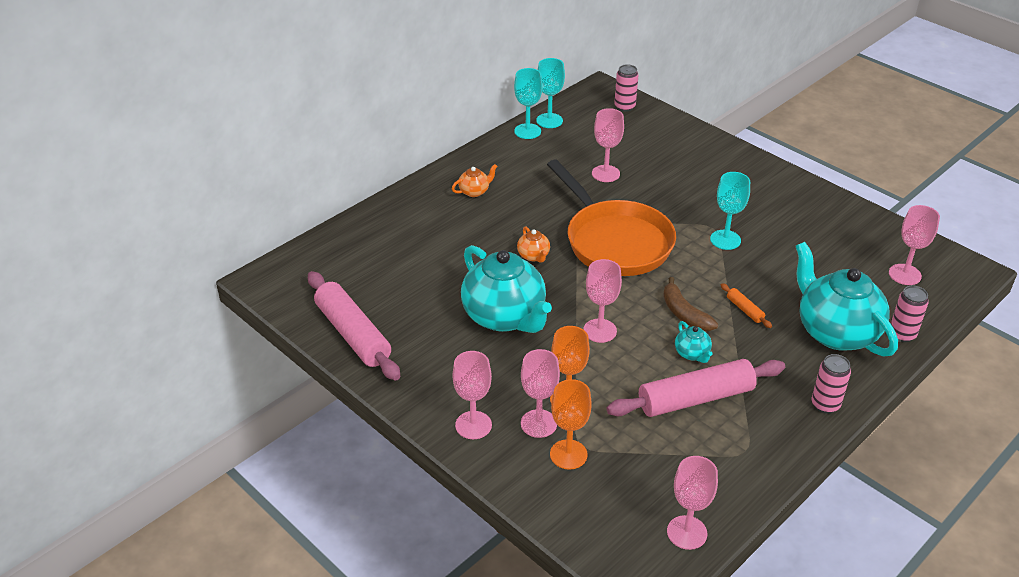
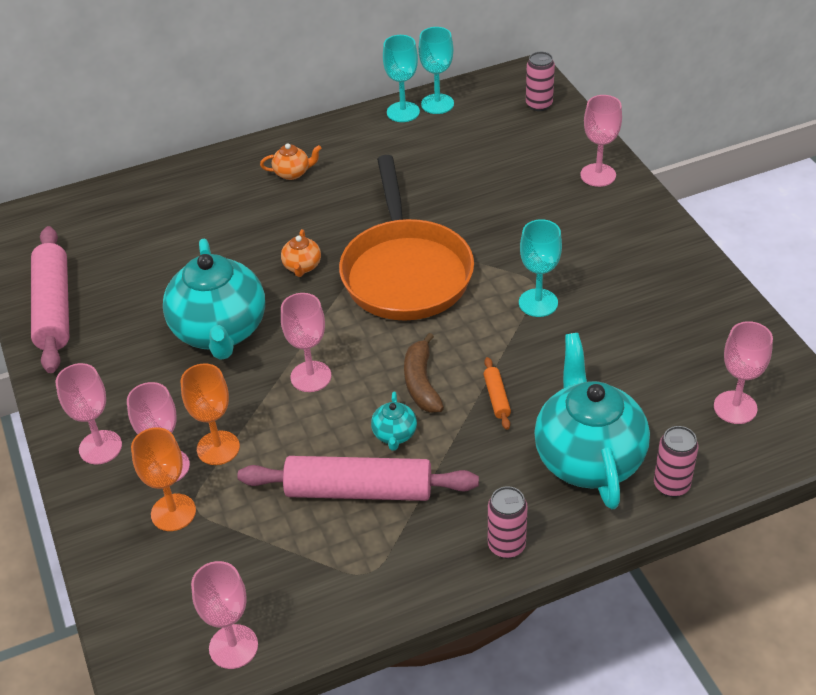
camera: 25 degrees right, 5 degrees up
pink goblet [592,108,624,182] -> pink goblet moved to [580,95,622,187]

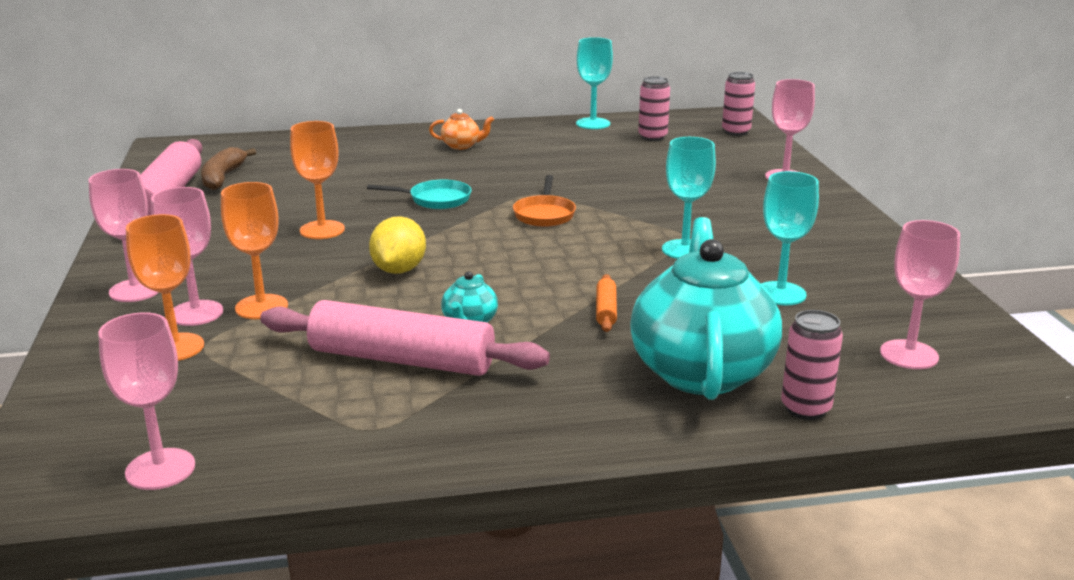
camera: 10 degrees right, 20 degrees down
turquoise teapot [163,239,265,360] -> orange goblet [290,121,345,239]
orange teapot [281,229,321,277] -> turquoise pan [367,180,471,209]
pink goblet [281,293,331,392] -> yellow lemon [369,216,426,274]
orange pan [339,155,474,321] -> orange pan [513,175,576,227], size x0.42
brown banana [404,333,444,413] -> brown banana moved to [201,147,256,190]
turquoise goblet [418,27,454,114] -> turquoise goblet moved to [761,171,819,306]
pink can [488,486,528,558] -> pink can moved to [638,76,670,141]

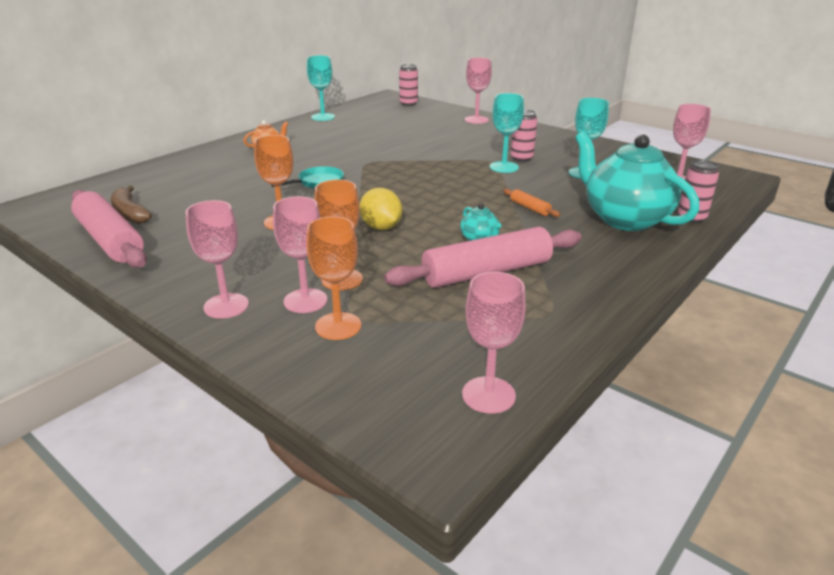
camera: 40 degrees left, 5 degrees up
orange pan [513,175,576,227] -> none
pink can [638,76,670,141] -> pink can moved to [511,109,537,162]

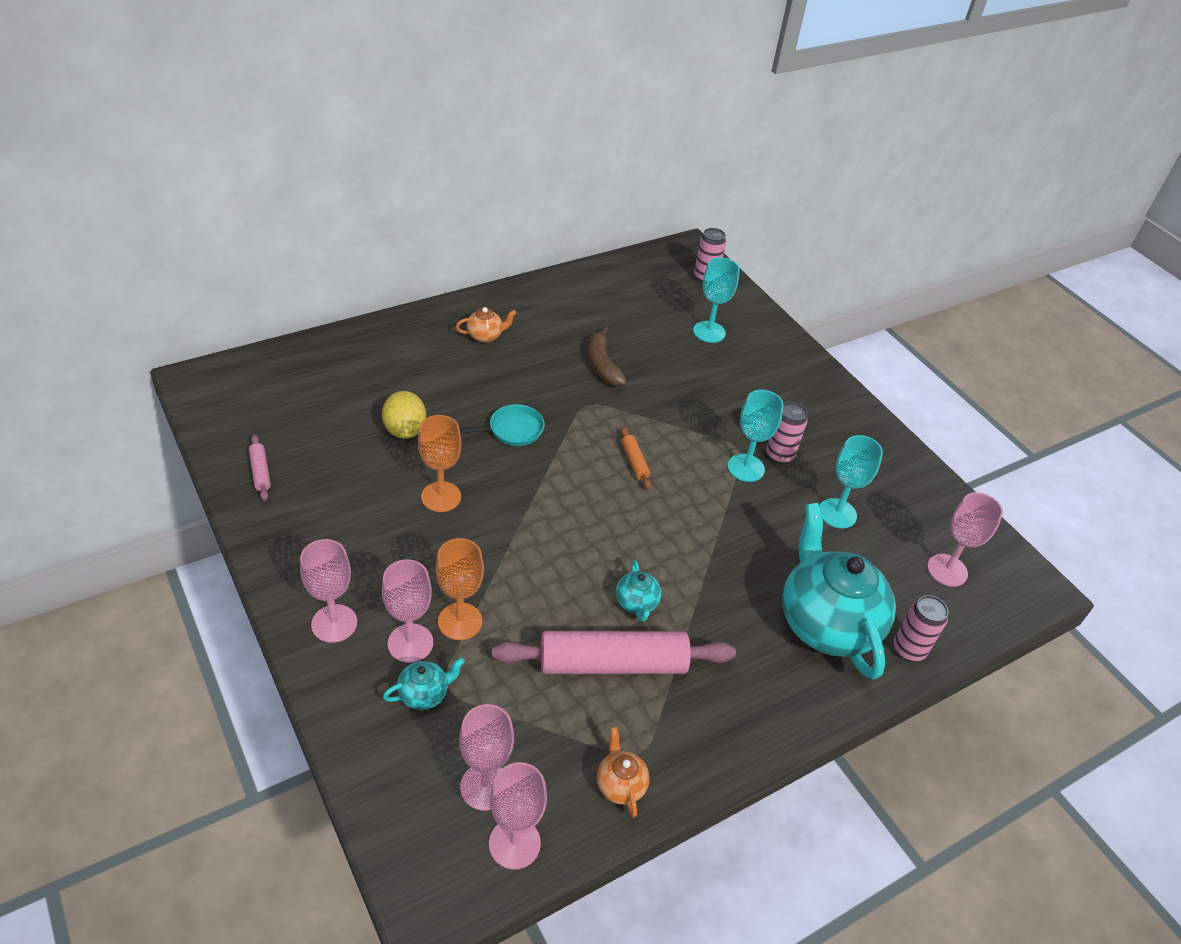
camera: 15 degrees right, 15 degrees up
pink rolling pin [71,190,147,268] -> pink rolling pin [249,435,271,501], size x0.42
brown banana [111,186,152,224] -> brown banana moved to [588,327,627,386]
orange goblet [306,216,361,340] -> turquoise teapot [383,657,465,710]
turquoise goblet [307,55,335,121] -> turquoise goblet moved to [693,257,740,343]
yellow lemon [360,188,402,230] -> yellow lemon moved to [382,391,426,439]
pink goblet [465,57,492,124] -> pink goblet moved to [459,704,514,811]
orange rolling pin [503,189,560,217] -> orange rolling pin moved to [621,427,652,489]
none -> orange teapot [597,726,650,817]

